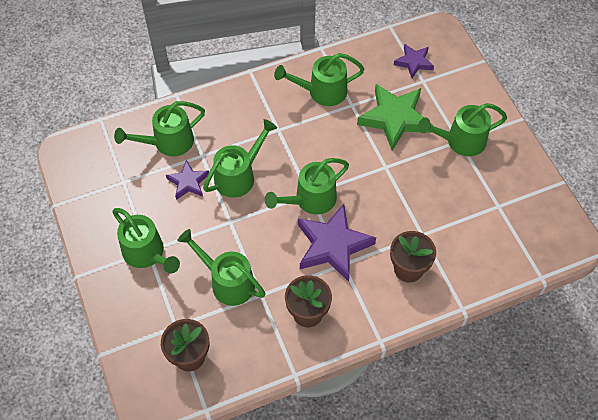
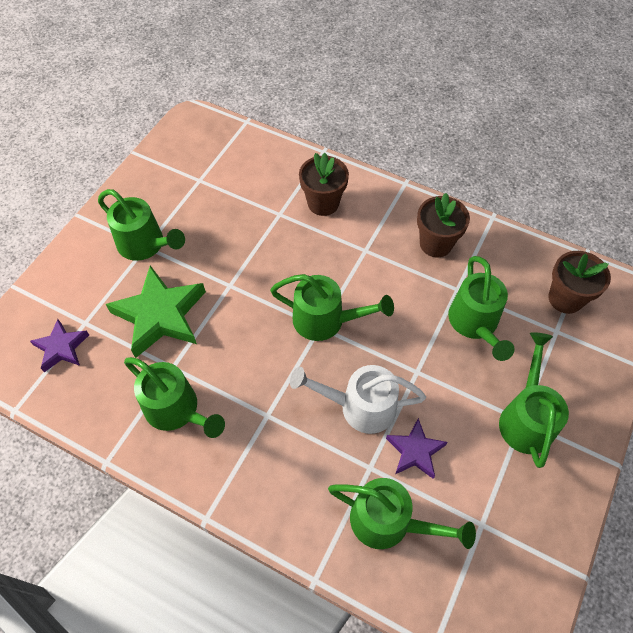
camera: 130 degrees left, 0 degrees up
green watering can [203,119,277,198] -> white watering can [290,365,426,434]
purple star [298,204,376,282] -> none

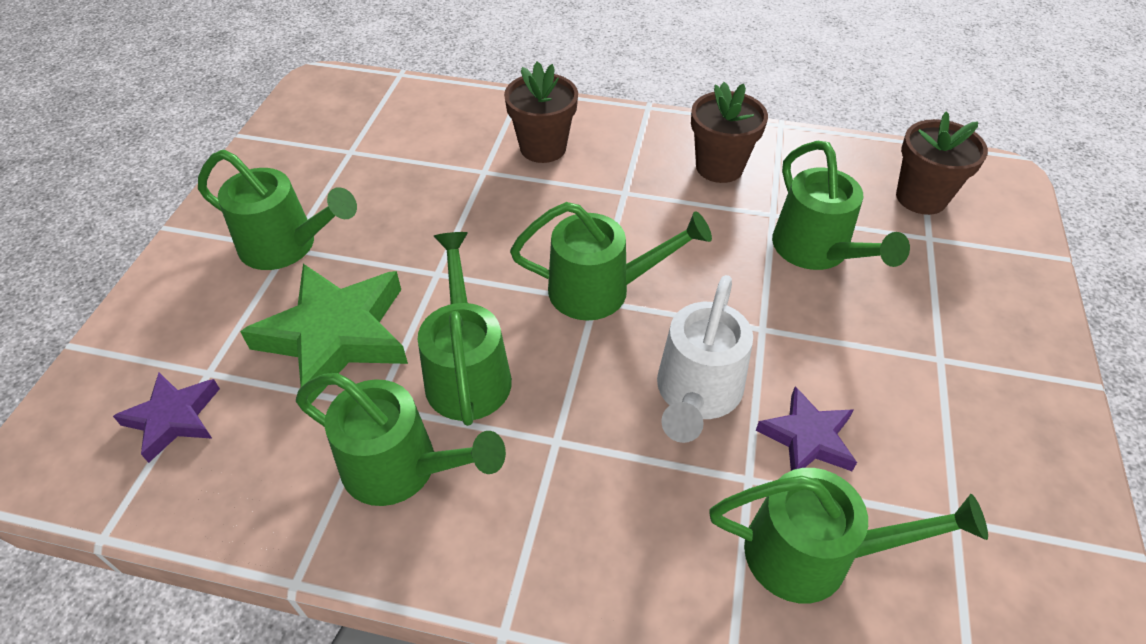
camera: 15 degrees left, 10 degrees down
white watering can [290,365,426,434] -> white watering can turned 60 degrees counterclockwise [657,275,753,443]
green watering can [499,332,569,468] -> green watering can moved to [418,232,512,426]

